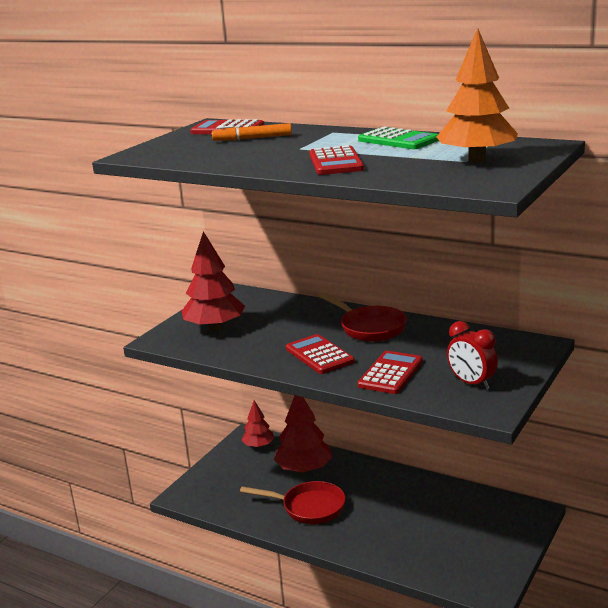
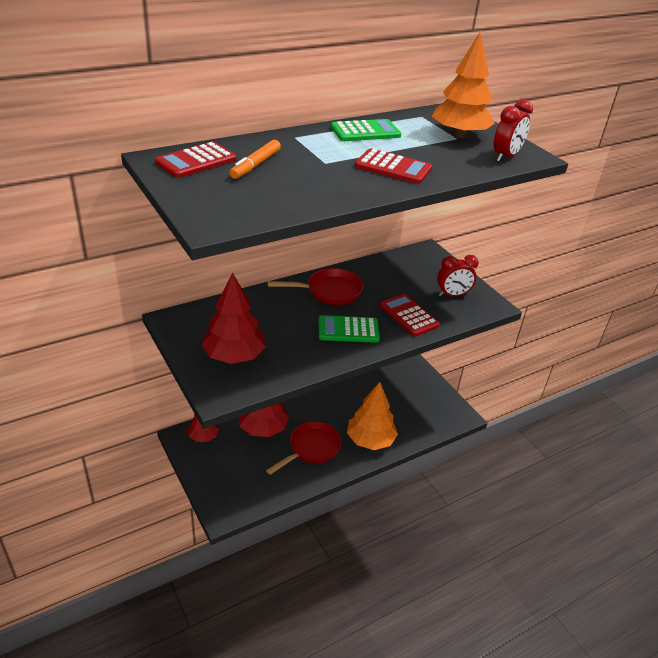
camera: 65 degrees left, 15 degrees up
red calculator [286,334,355,374] -> green calculator [319,315,380,343]
none -> orange tree [347,382,398,450]
none -> red clock [494,99,533,162]

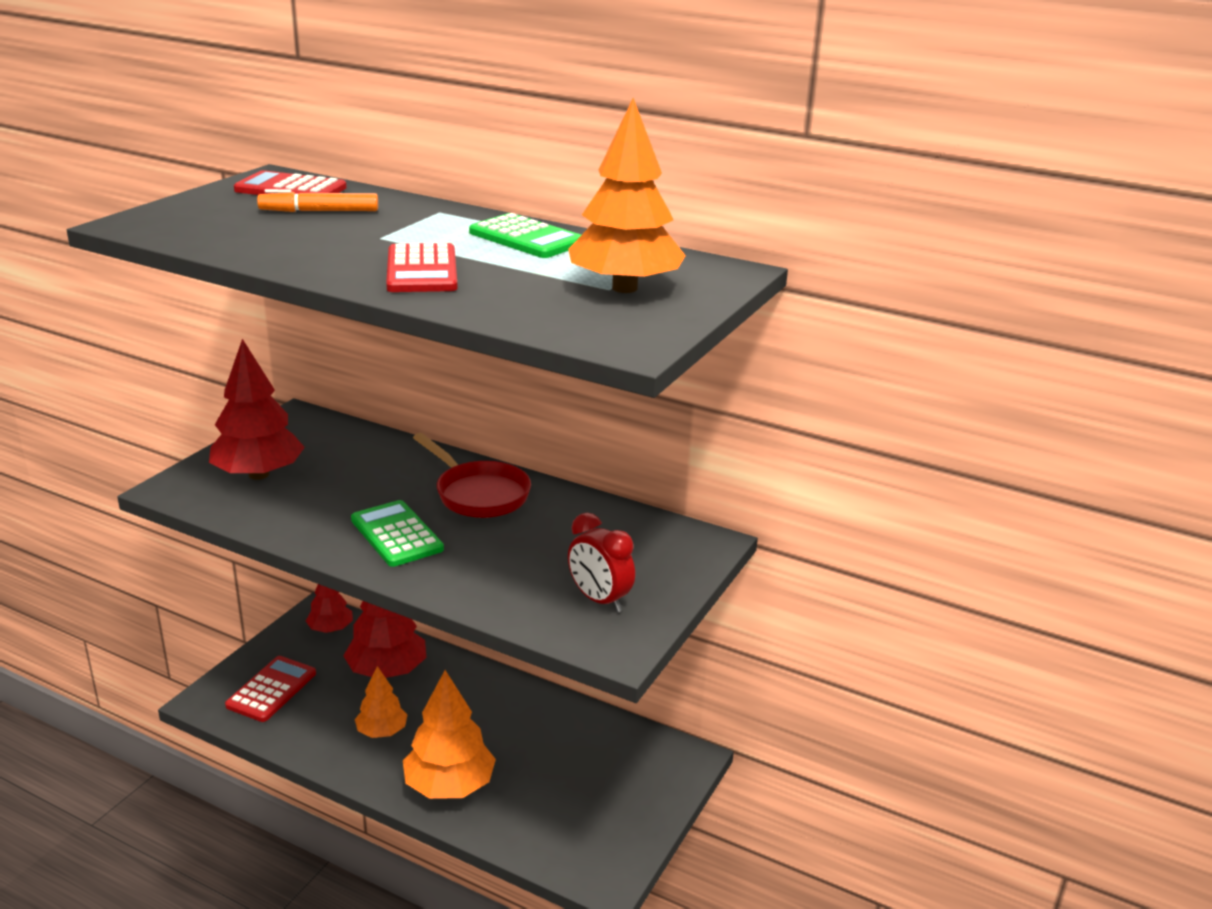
camera: 60 degrees right, 10 degrees down
red pan [266,421,341,475] -> orange tree [355,666,408,738]
red calculator [380,294,440,336] -> red calculator moved to [225,656,316,722]
red clock [494,99,533,162] -> none

